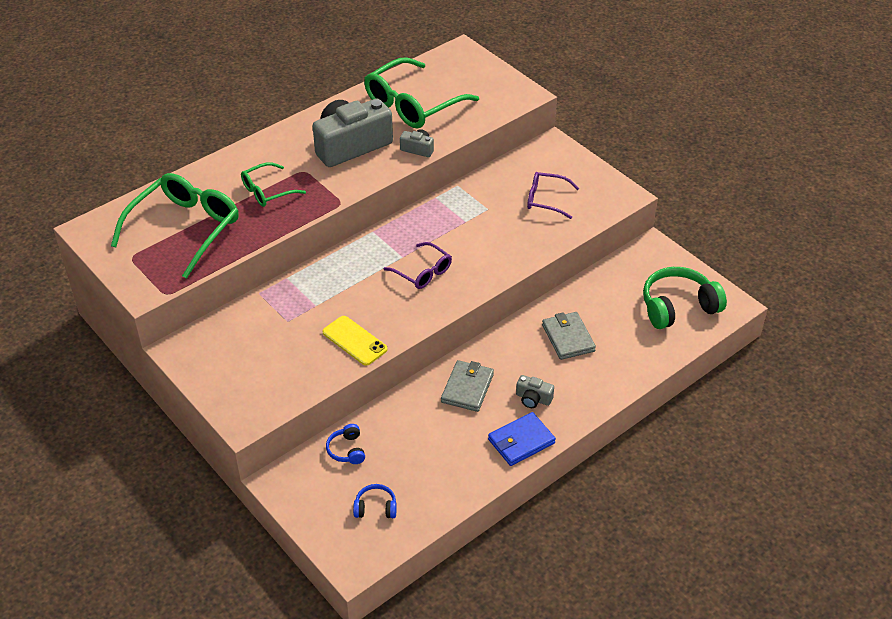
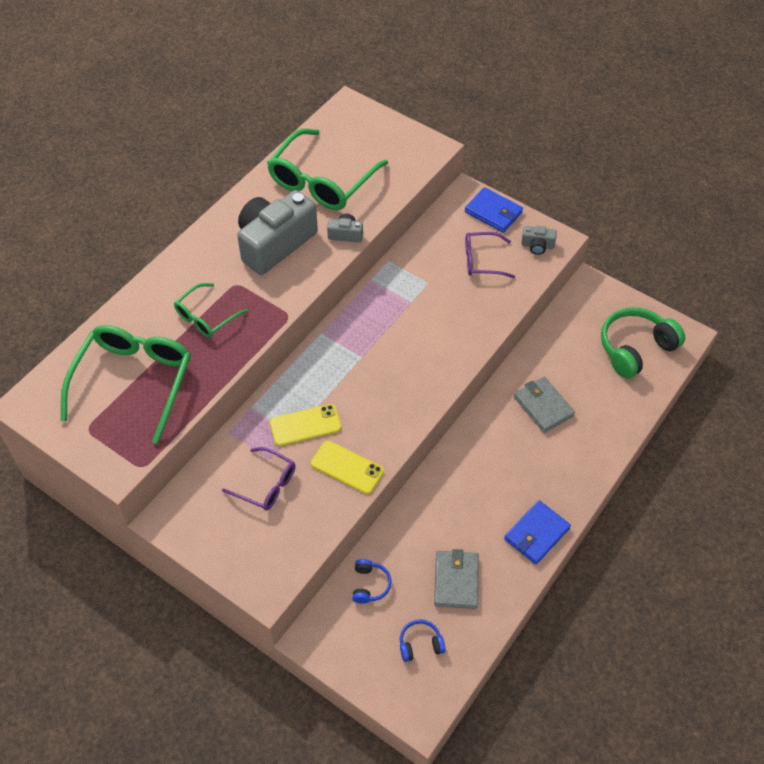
camera: 15 degrees left, 10 degrees up
blue headphones [326,424,365,464] -> blue headphones turned 150 degrees counterclockwise [352,559,392,604]
purple glasses [384,242,452,289] -> purple glasses moved to [222,447,295,510]
grey wallet [441,360,494,412] -> grey wallet moved to [434,549,479,609]
grey camera [516,375,554,408] -> grey camera moved to [521,226,557,255]
none -> yellow phone [270,404,341,446]
none -> blue wallet [465,187,523,233]

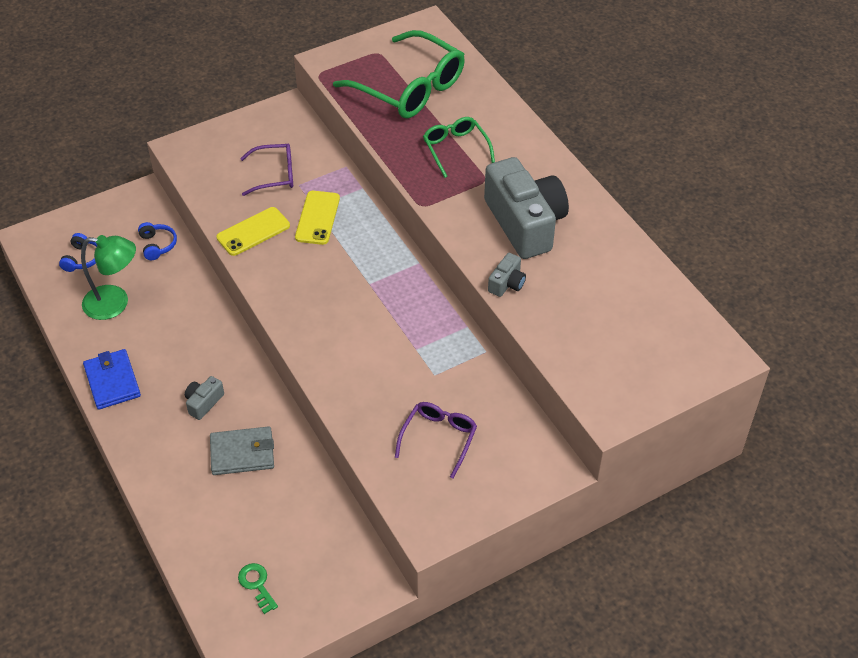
camera: 115 degrees right, 5 degrees down
purple glasses [222,447,295,510] -> purple glasses turned 150 degrees counterclockwise [240,144,293,196]
green glasses [267,128,388,210] -> none
blue headphones [352,559,392,604] -> blue headphones turned 135 degrees counterclockwise [138,222,177,260]
grey wallet [434,549,479,609] -> green lamp [81,235,136,320]
blue wallet [465,187,523,233] -> none
grey camera [521,226,557,255] -> grey camera moved to [185,376,224,420]
green headphones [601,307,685,379] -> green key [238,563,278,614]

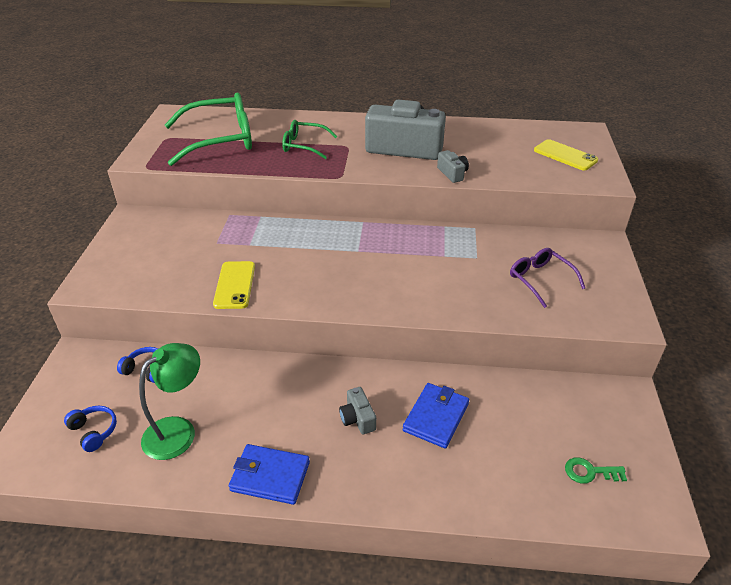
camera: 55 degrees left, 10 degrees down
grey wallet [210,426,274,475] -> blue wallet [403,383,469,449]
purple glasses [240,144,293,196] -> none
yellow phone [295,191,340,245] -> yellow phone moved to [534,139,598,171]

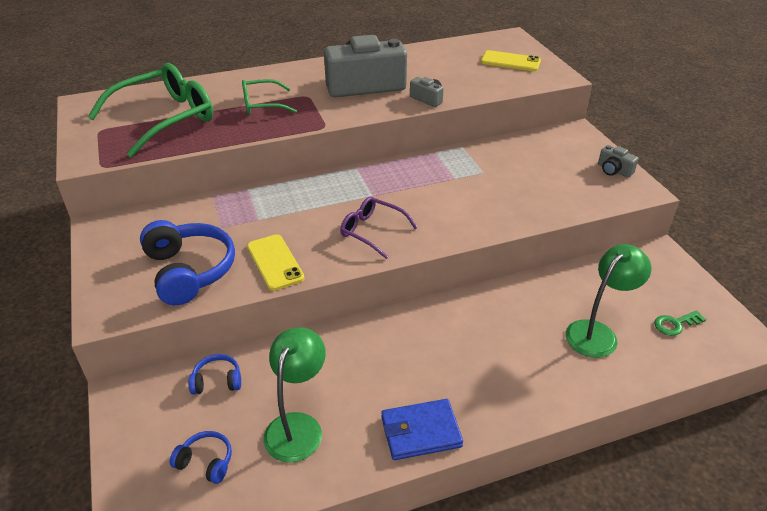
camera: 25 degrees left, 0 degrees up
grey camera [339,387,376,434] -> grey camera moved to [598,145,638,177]
blue wallet [403,383,469,449] -> none
purple glasses [510,248,585,308] -> purple glasses moved to [340,197,418,259]
none -> blue headphones [140,220,235,305]
none -> green lamp [565,244,651,358]

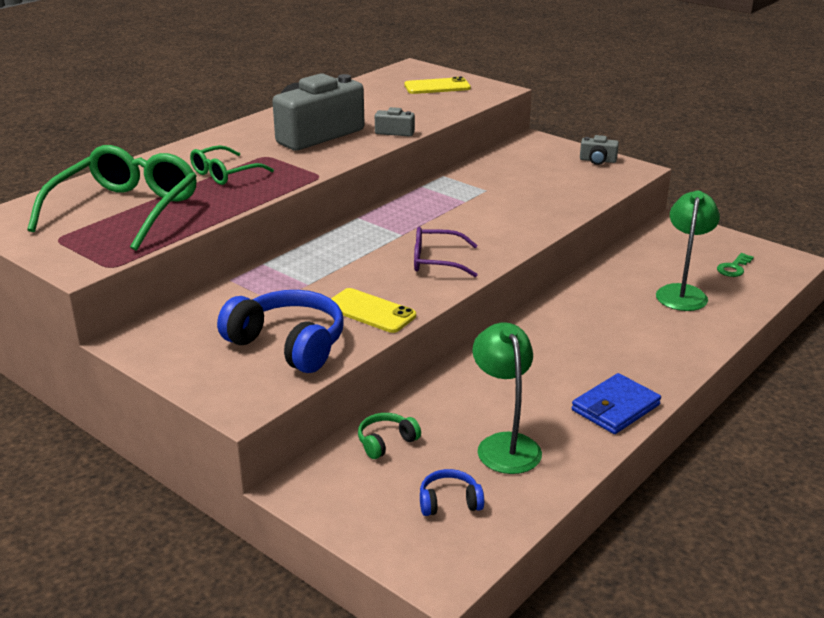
camera: 30 degrees left, 10 degrees down
blue headphones [189,354,241,395] -> green headphones [358,413,421,459]

